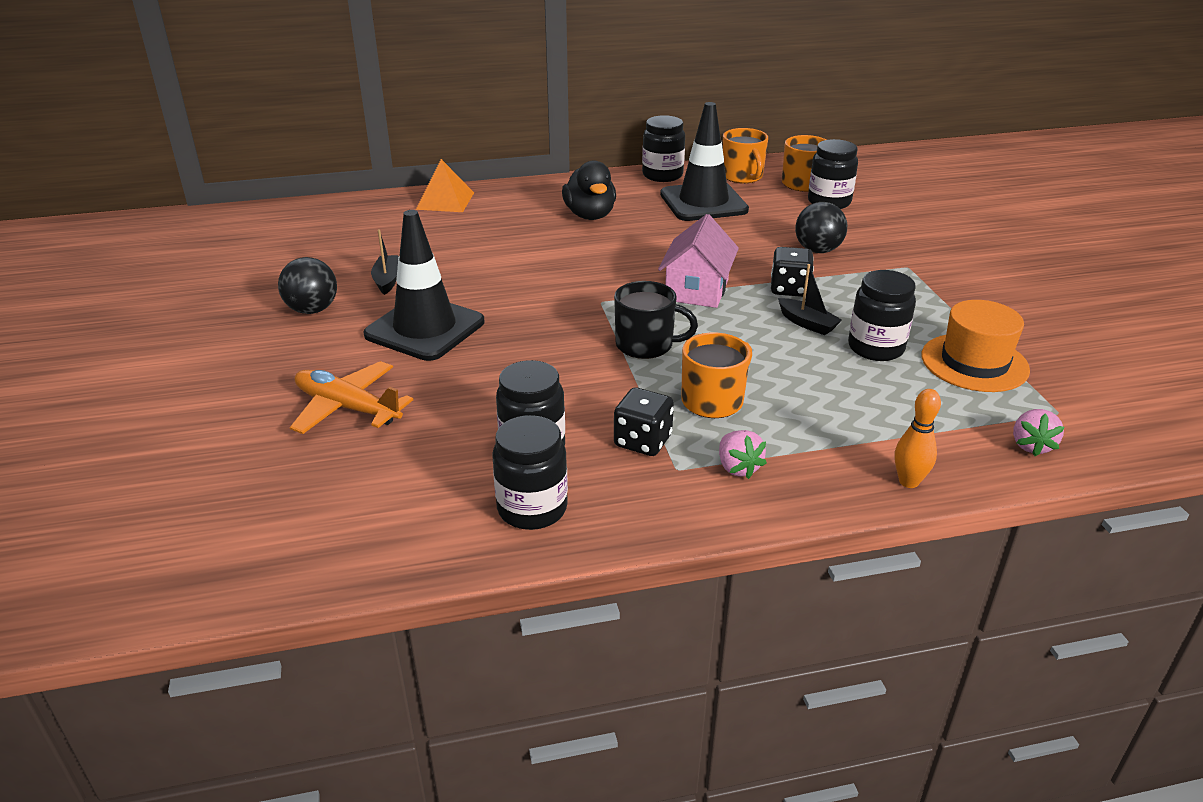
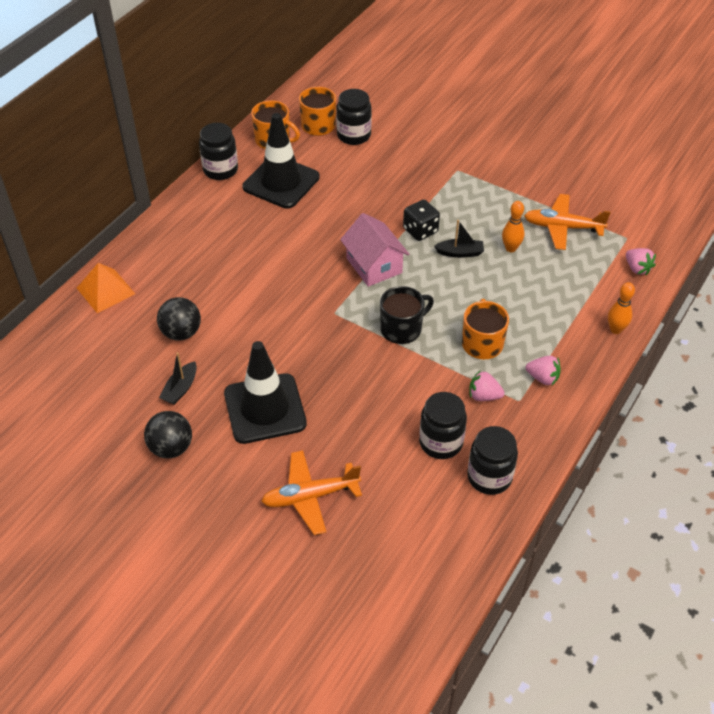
camera: 45 degrees left, 15 degrees up
black boat [371,229,399,295] -> black boat turned 105 degrees counterclockwise [159,352,197,405]
black duck [562,160,616,220] -> none
black dice [614,387,674,456] -> pink strawberry [470,370,505,401]
black ball [795,202,847,253] -> black ball moved to [157,297,201,341]
black jar [848,270,916,361] -> orange bowling pin [502,201,525,252]
orange hat [922,300,1030,392] -> orange plane [524,194,611,250]

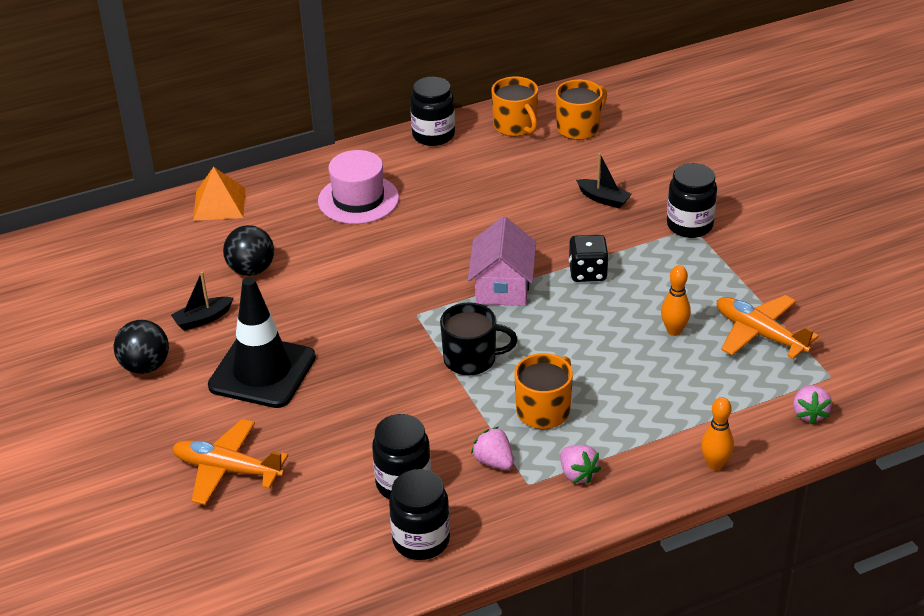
camera: 35 degrees right, 10 degrees down
black traffic cone [242,113,320,209] -> none
black jar [336,89,372,145] -> black jar moved to [667,163,717,238]
black boat [434,220,484,258] -> black boat moved to [576,153,632,209]
none -> pink hat [318,150,399,224]

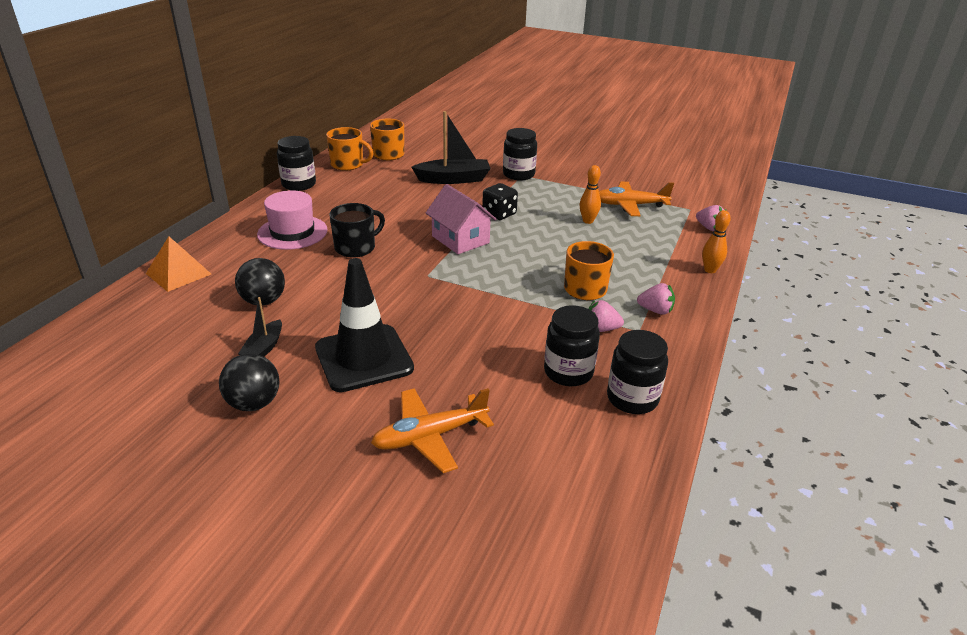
camera: 45 degrees left, 5 degrees down
black mug [440,302,518,375] -> black mug moved to [330,203,385,258]
black boat [576,153,632,209] -> black boat [411,111,491,184], size x1.80

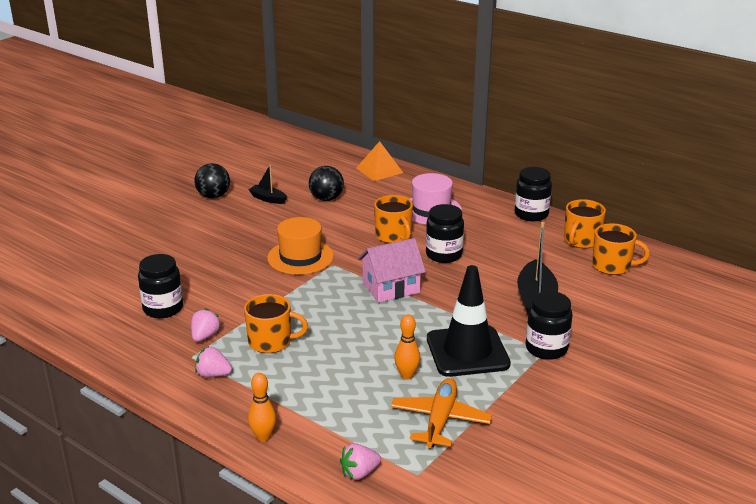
camera: 105 degrees right, 5 degrees down
black traffic cone [315,258,414,392] -> black traffic cone moved to [427,265,511,377]
black mug [330,203,385,258] -> orange mug [374,195,413,243]
orange plane [371,388,494,473] -> none
black dice [482,183,518,220] -> none
black jar [607,330,668,414] -> black jar moved to [426,204,464,263]
pink strawberry [637,283,675,315] -> pink strawberry turned 75 degrees clockwise [195,346,232,377]
none -> orange hat [267,217,334,275]

